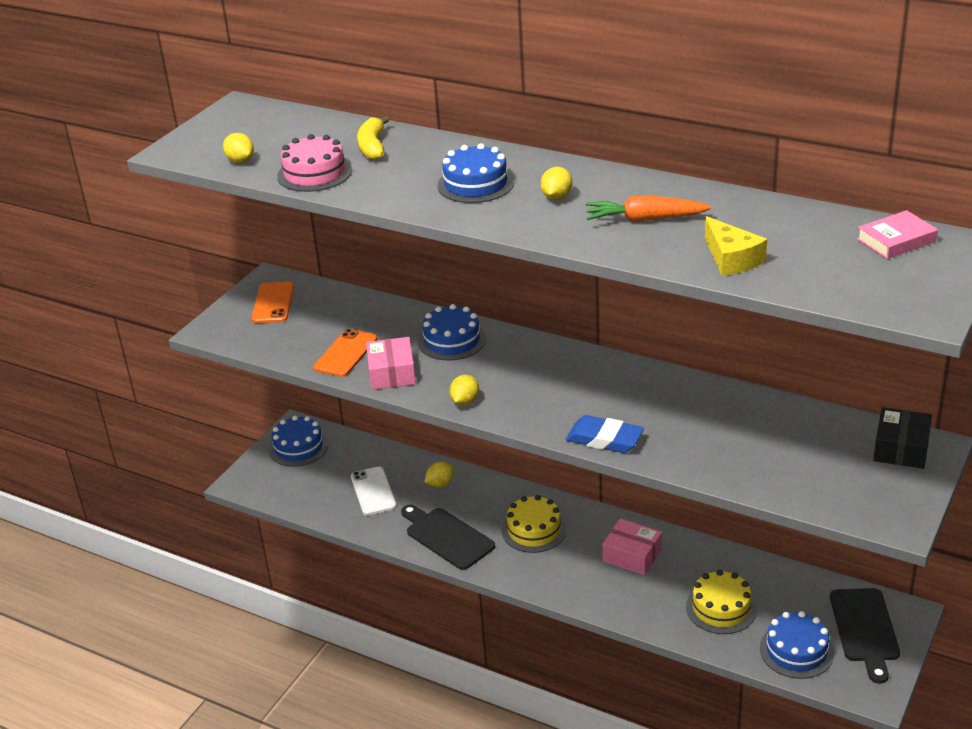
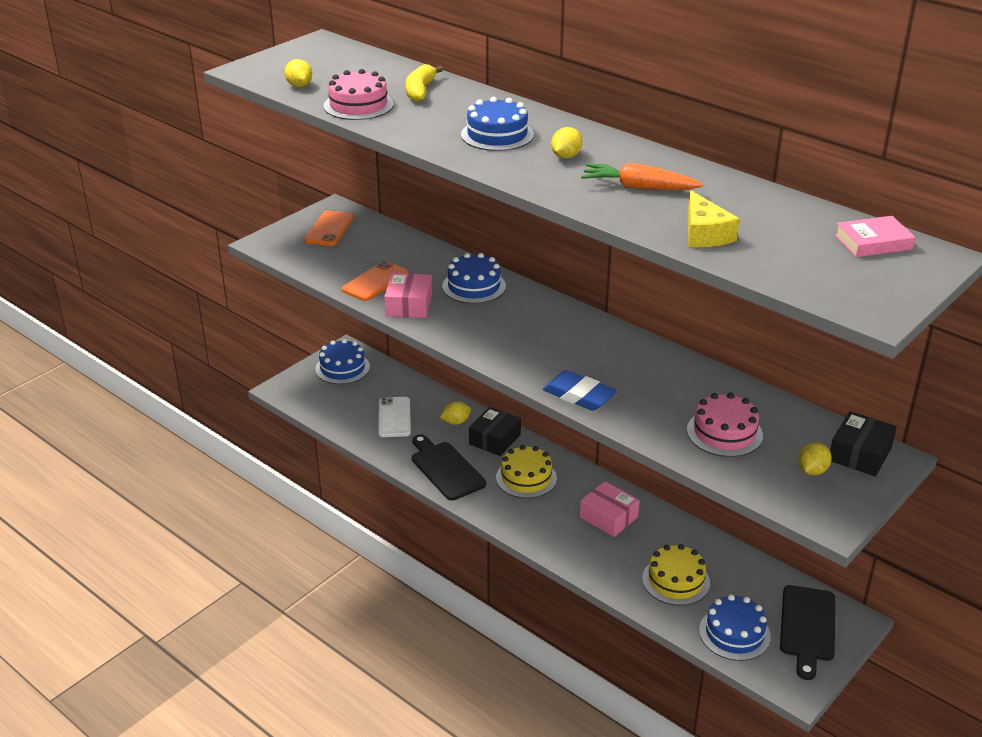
camera: 10 degrees right, 0 degrees up
yellow lemon [449,375,479,405] -> yellow lemon moved to [798,442,832,475]
none -> black box [469,407,521,456]
none -> pink cake [687,393,763,457]

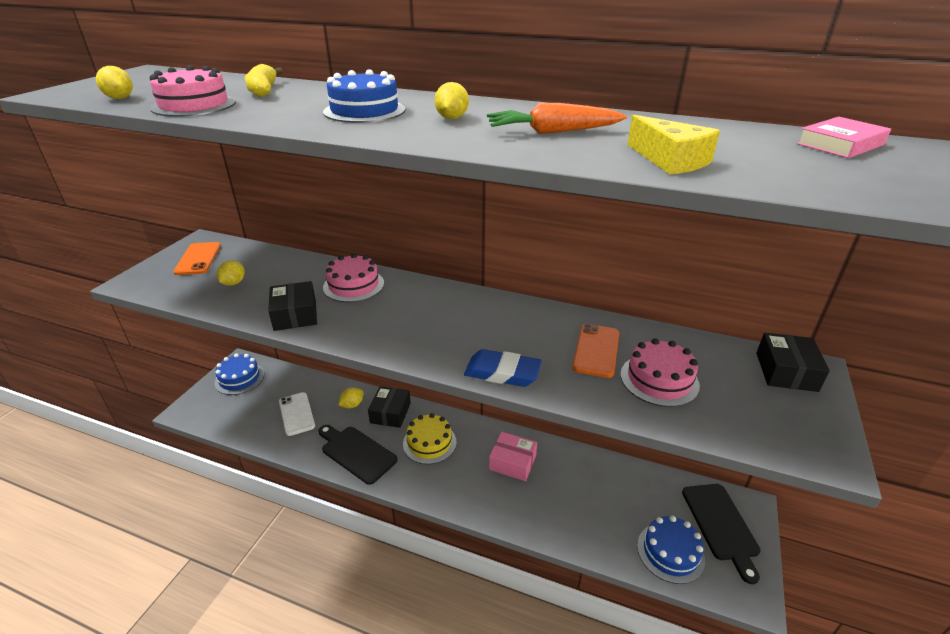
camera: 20 degrees left, 0 degrees up
orange phone [342,261,408,301] -> orange phone moved to [572,324,619,378]
pink box [384,273,432,318] -> black box [268,281,317,331]
blue cake [442,253,506,304] -> pink cake [323,253,384,302]
yellow cake [642,544,710,606] -> none
yellow lemon [798,442,832,475] -> yellow lemon moved to [217,260,245,286]

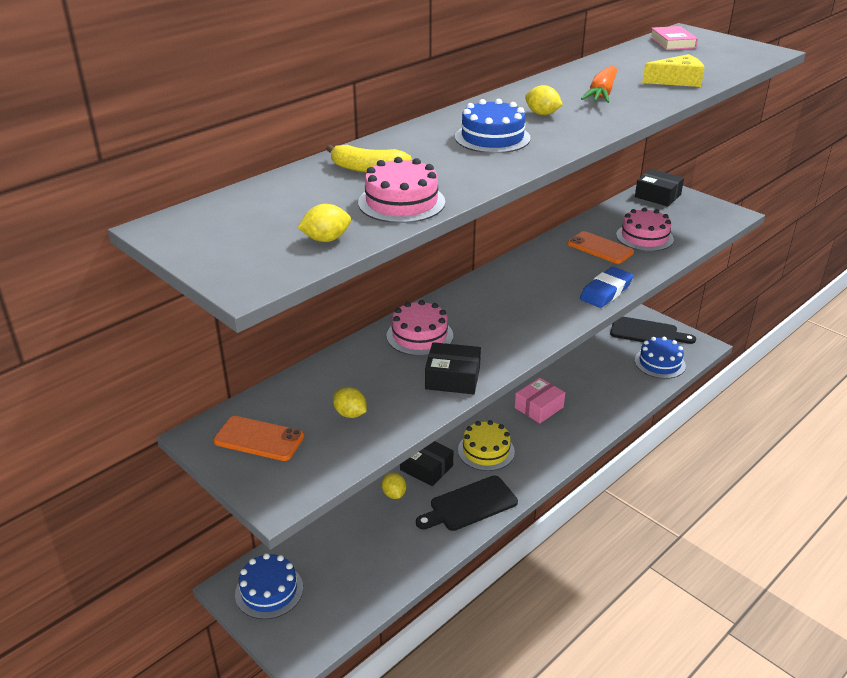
camera: 65 degrees left, 0 degrees up
white phone [279,392,315,436] -> none

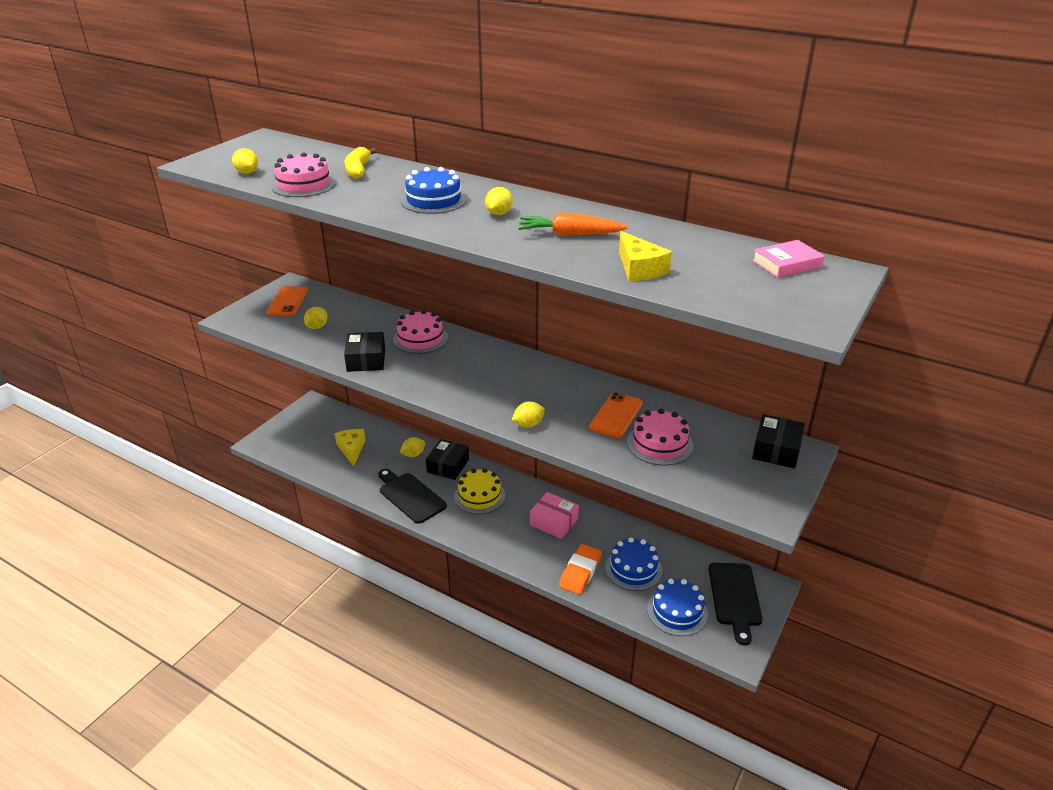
camera: 75 degrees right, 0 degrees up
blue cake [235,553,303,619] -> blue cake moved to [605,538,662,591]
blue eraser [580,267,634,308] -> yellow lemon [512,402,545,427]
none -> yellow cheese [335,429,366,466]
none -> orange eraser [559,544,602,595]

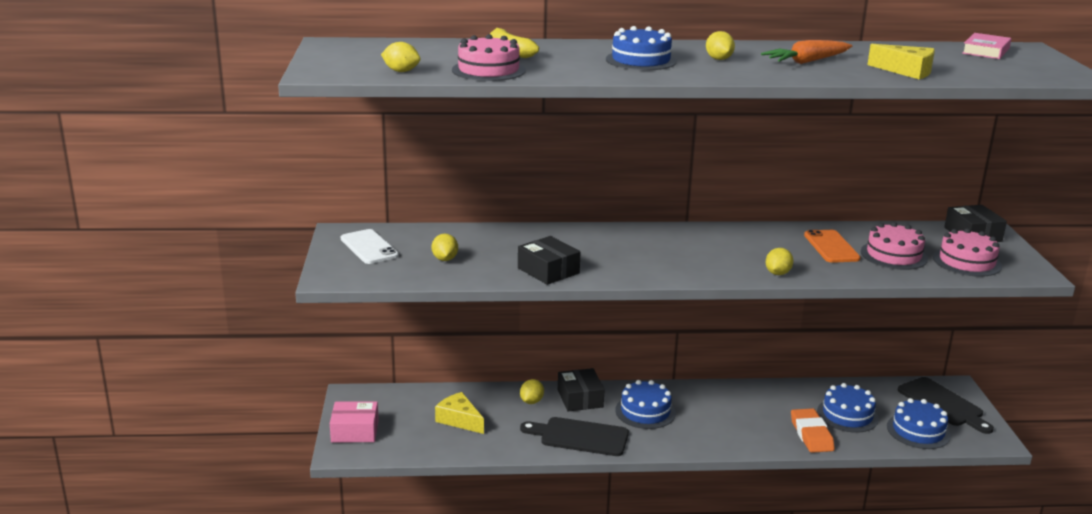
camera: 35 degrees left, 10 degrees down
orange phone [266,286,308,316] -> white phone [341,229,399,264]
pink cake [393,310,448,354] -> pink cake moved to [933,228,1002,277]
yellow cake [454,468,506,514] -> blue cake [615,380,676,429]
pink box [530,492,579,539] -> pink box moved to [330,401,379,442]

